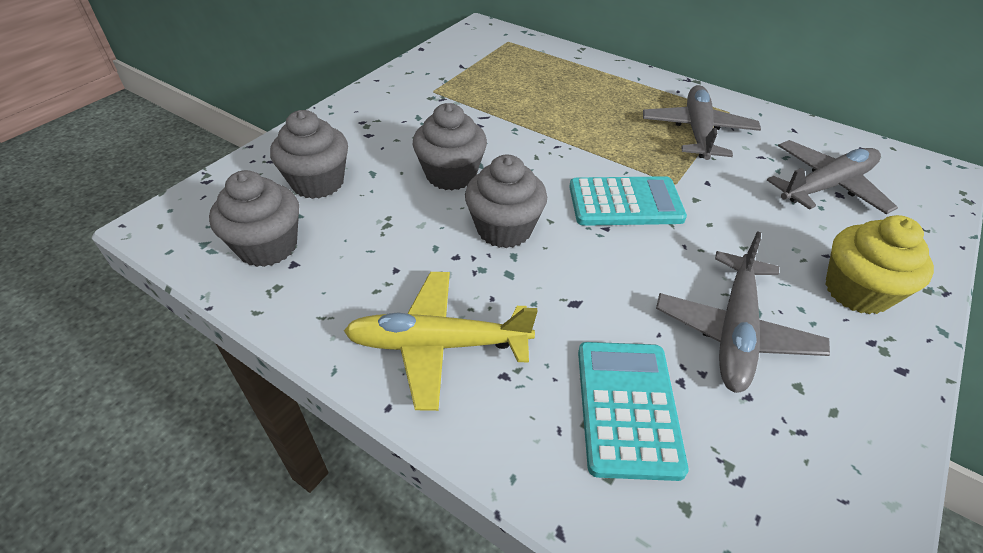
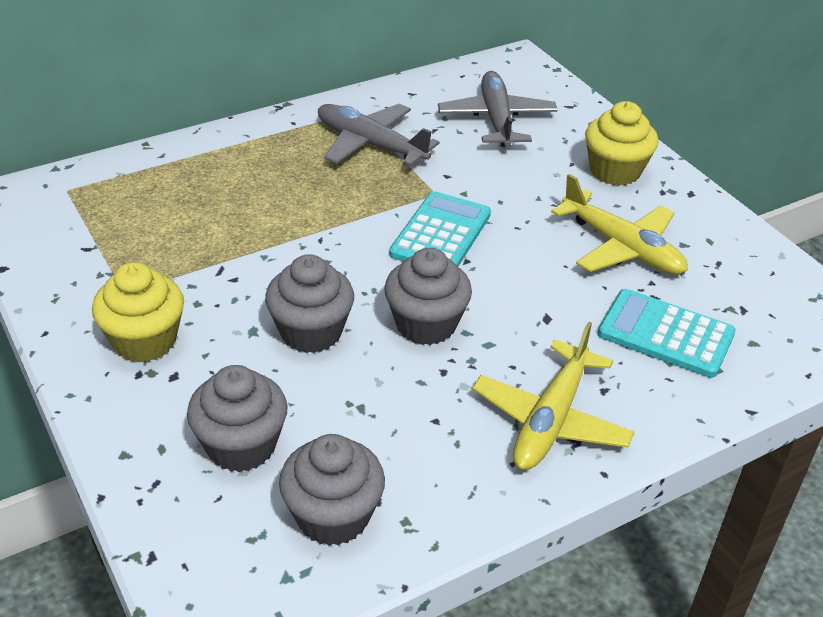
camera: 65 degrees left, 5 degrees down
grey plane [656,231,830,393] -> yellow plane [551,174,688,275]
none -> yellow cupcake [92,262,184,363]

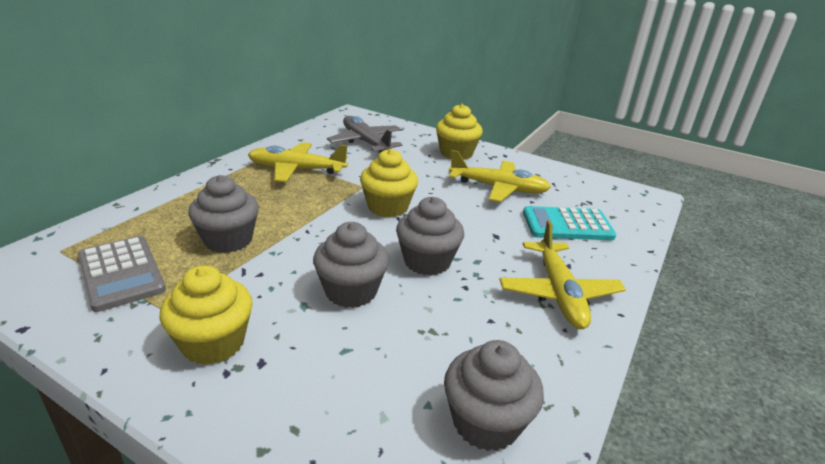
camera: 30 degrees left, 10 degrees down
grey cupcake [187,365,288,472] -> grey cupcake moved to [188,175,259,253]
grey plane [318,104,439,166] -> yellow plane [248,142,348,182]
turquoise calculator [389,191,491,267] -> yellow cupcake [360,149,418,217]
none -> grey calculator [78,236,166,312]

